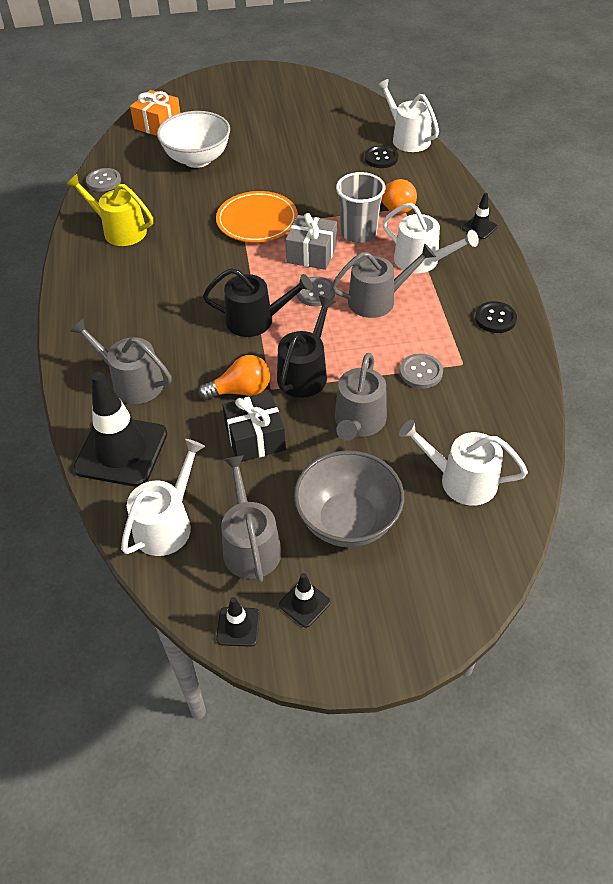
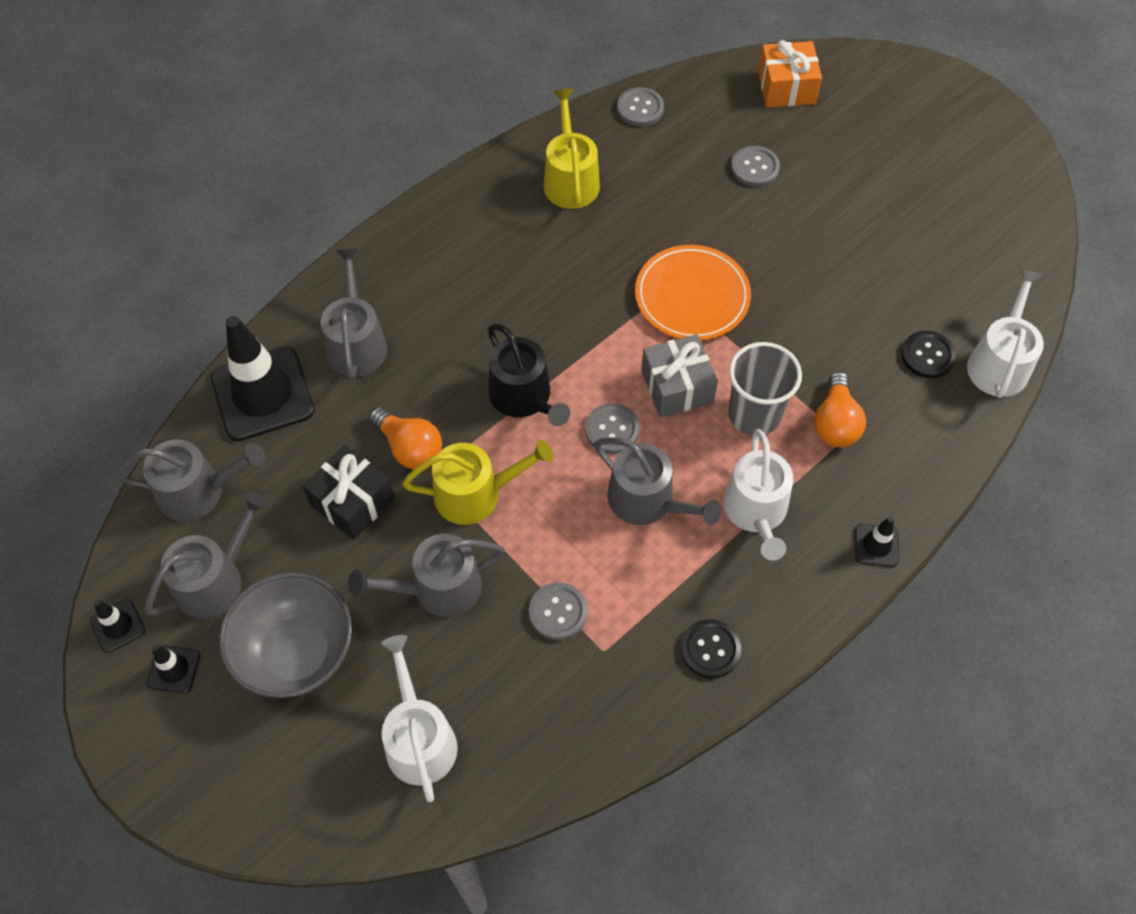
camera: 55 degrees right, 10 degrees up
white watering can [121,439,205,556] -> grey watering can [116,439,265,522]
white bowl [157,111,230,168] -> grey button [731,146,780,187]
black watering can [277,296,336,398] -> yellow watering can [402,440,553,525]

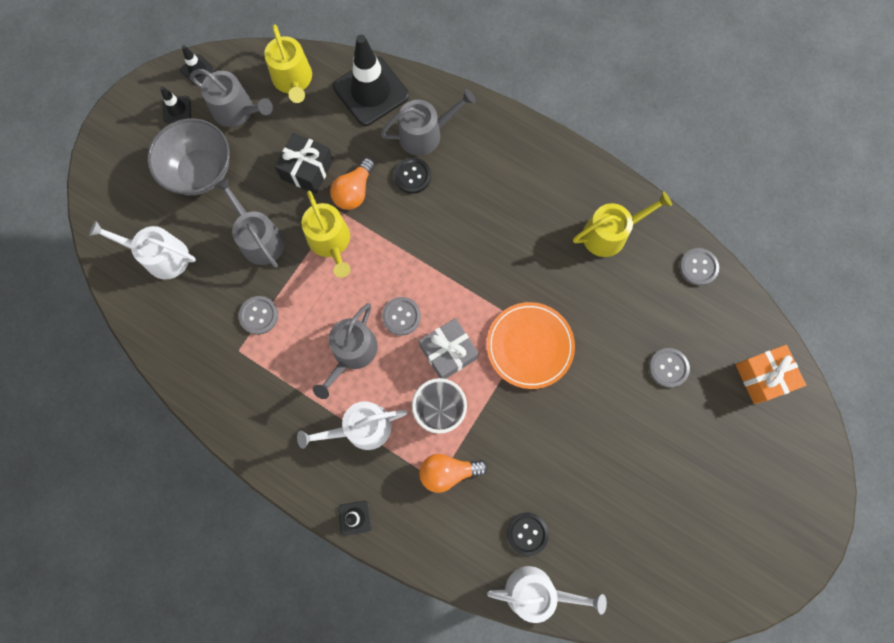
camera: 75 degrees right, 15 degrees up
grey watering can [116,439,265,522] -> yellow watering can [264,24,312,103]
white watering can [381,635,458,802] -> white watering can turned 135 degrees counterclockwise [89,221,196,279]
black watering can [488,324,570,426] -> none
black button [681,619,741,678] -> black button moved to [394,158,431,194]

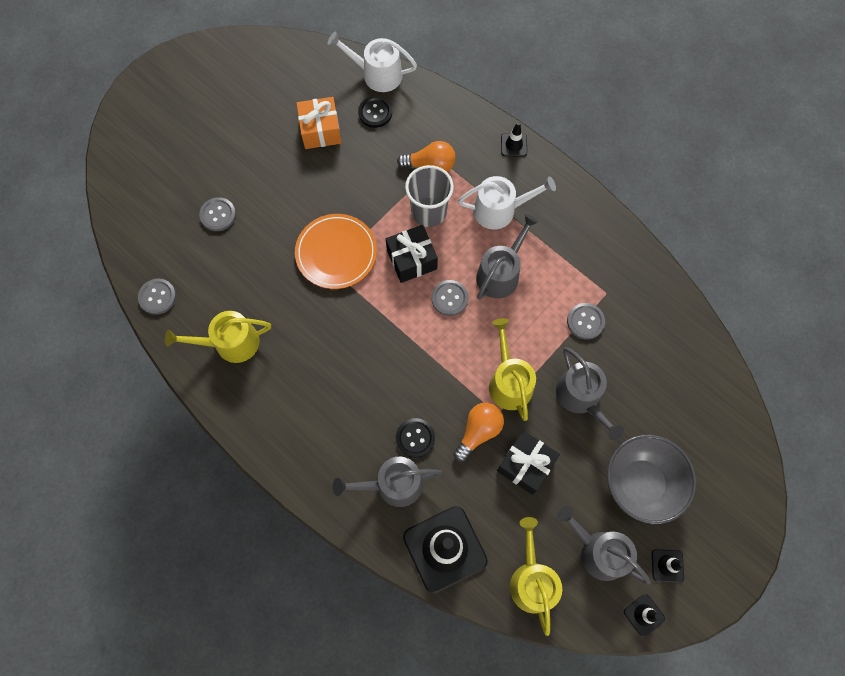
camera: 170 degrees left, 5 degrees down
white watering can [89,221,196,279] -> none
grey gift [419,318,479,379] -> black gift [386,225,438,283]
orange gift [736,345,806,404] -> orange gift moved to [296,97,341,149]

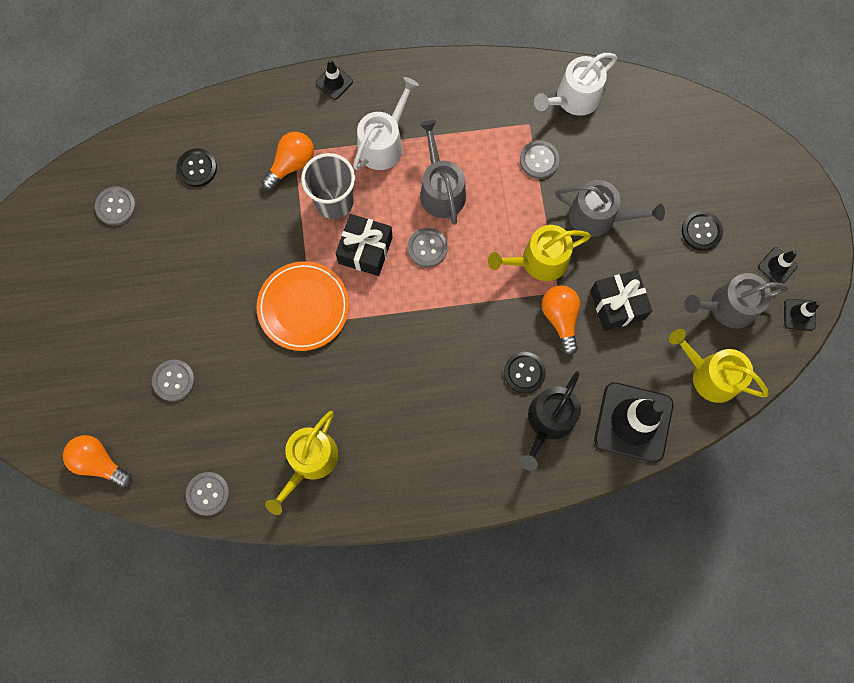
camera: 50 degrees left, 5 degrees up
orange gift [296,97,341,149] -> none
white watering can [328,31,417,92] -> white watering can moved to [534,53,617,116]
grey watering can [333,457,442,507] -> black watering can [520,371,581,471]
yellow watering can [489,318,536,421] -> yellow watering can turned 45 degrees counterclockwise [488,225,591,281]
grey bowl [607,435,696,524] -> black button [682,211,723,251]
none -> orange light bulb [63,435,132,488]
none -> grey button [95,187,136,226]

